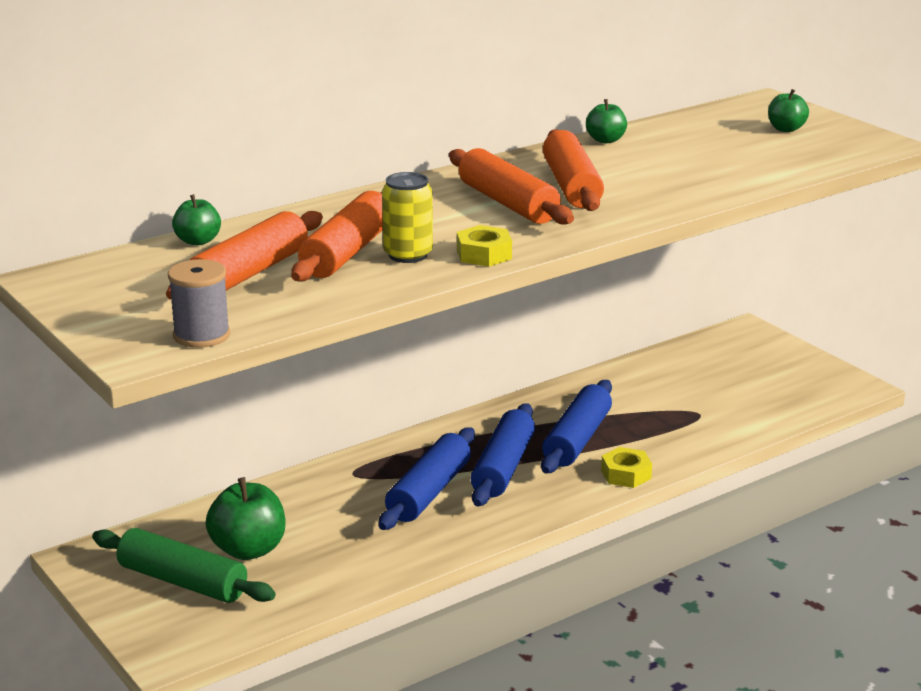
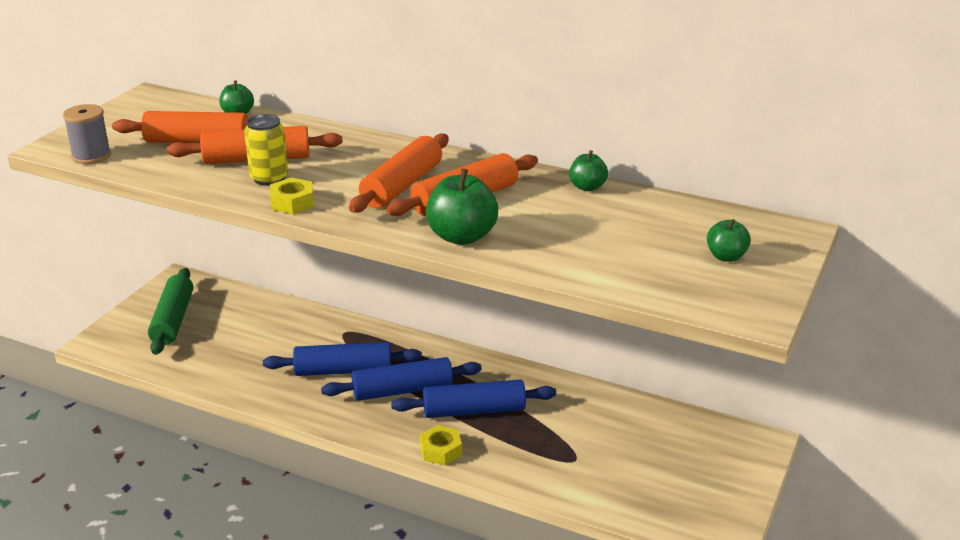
camera: 60 degrees right, 5 degrees up
green apple [206,477,285,560] -> green apple moved to [426,169,498,245]

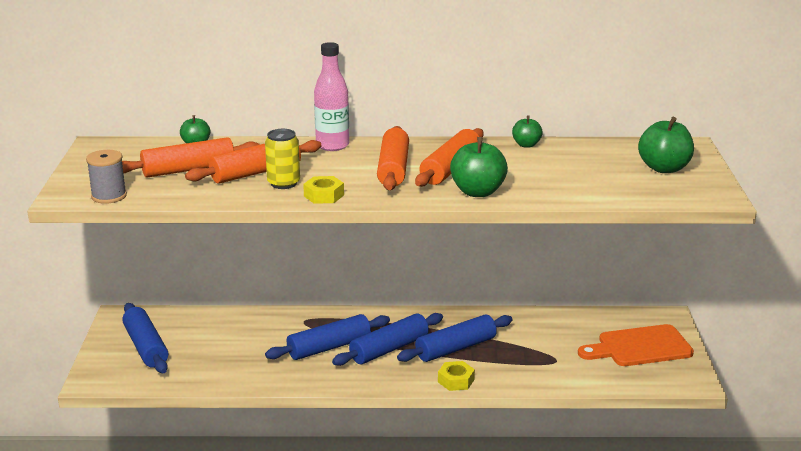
camera: 25 degrees left, 5 degrees down
green rolling pin [148,268,193,355] -> blue rolling pin [122,303,168,373]
green apple [707,219,751,262] -> green apple [638,117,694,173], size x1.72
none -> pink bottle [314,42,349,151]
none -> orange cutting board [578,324,694,366]

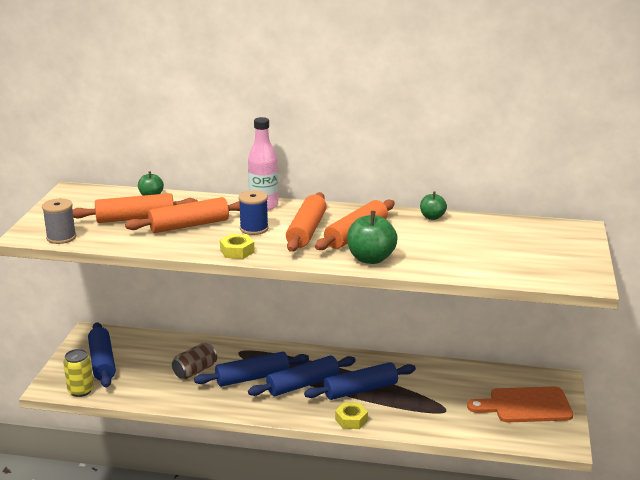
camera: 10 degrees right, 0 degrees up
yellow can [265,129,300,189] -> yellow can moved to [63,349,94,397]
green apple [638,117,694,173] -> none
none -> brown can [172,343,217,379]
none -> blue spool [239,190,269,235]

